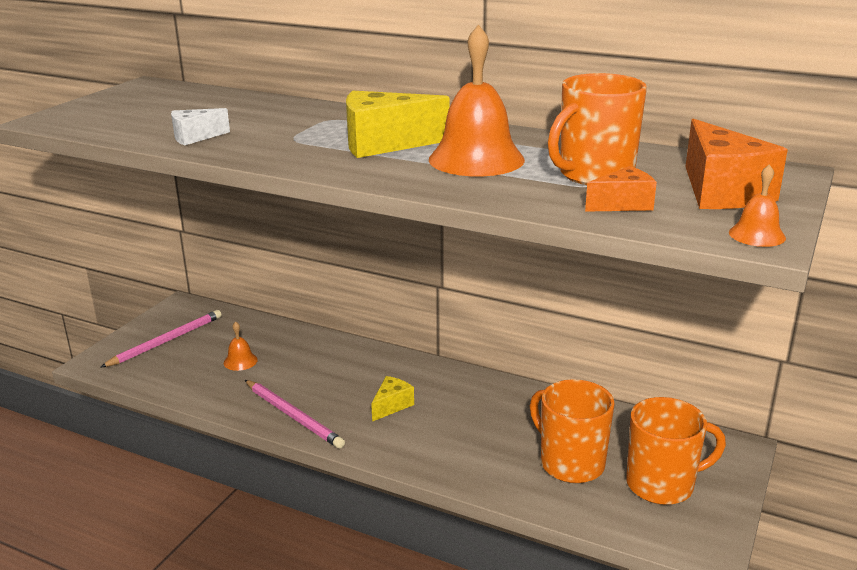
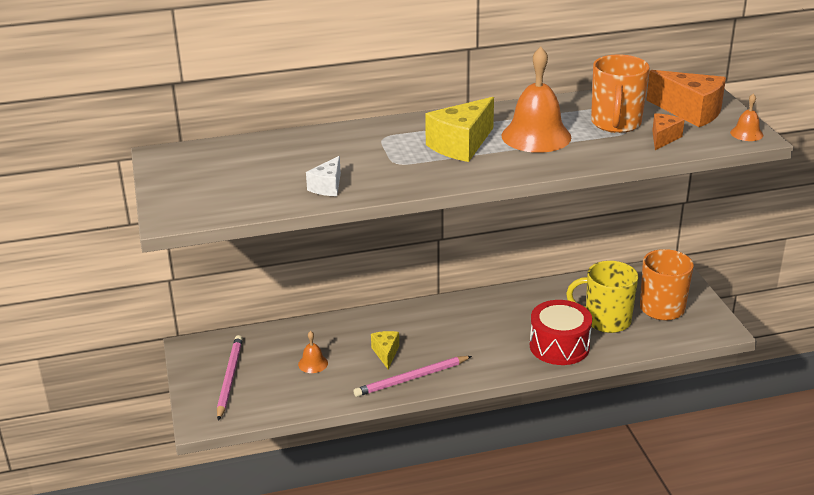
camera: 40 degrees left, 5 degrees up
pink pencil [245,380,345,449] -> pink pencil turned 150 degrees clockwise [354,356,472,397]
yellow cheese [371,376,414,422] -> yellow cheese moved to [371,331,399,369]
orange mug [530,379,615,483] -> yellow mug [566,261,638,333]
none -> red drum [530,300,592,365]

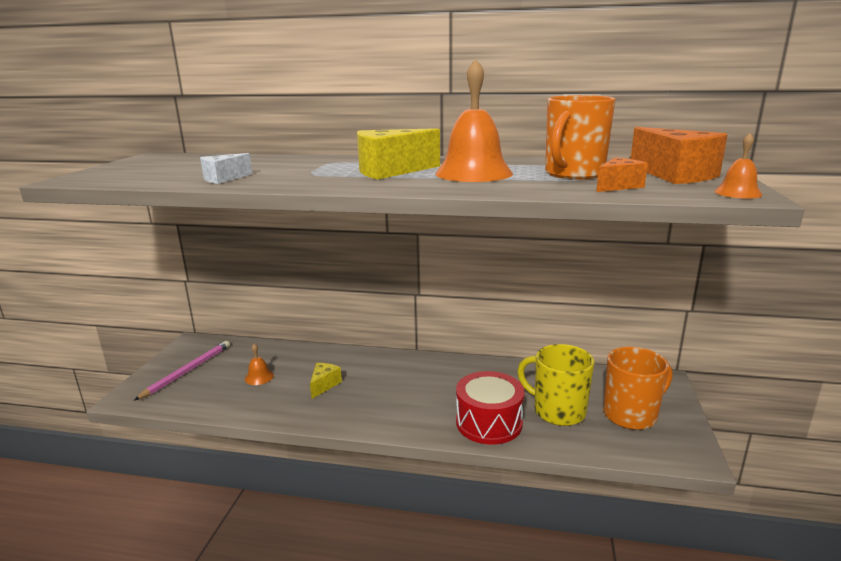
camera: 25 degrees right, 10 degrees down
pink pencil [354,356,472,397] -> none

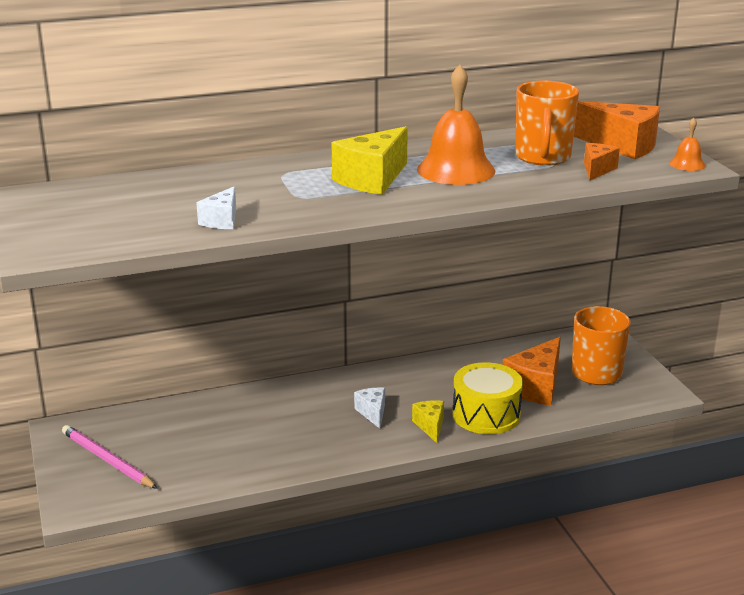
camera: 30 degrees left, 5 degrees up
pink pencil [134,341,230,400] -> pink pencil turned 45 degrees counterclockwise [62,425,158,489]
orange bell [245,344,274,385] -> none
yellow cheese [310,363,342,399] -> yellow cheese moved to [412,400,444,443]
red drum [456,371,524,445] -> yellow drum [452,363,523,434]
yellow mug [517,344,594,426] -> orange cheese [503,337,561,406]
none -> white cheese [354,388,385,429]

